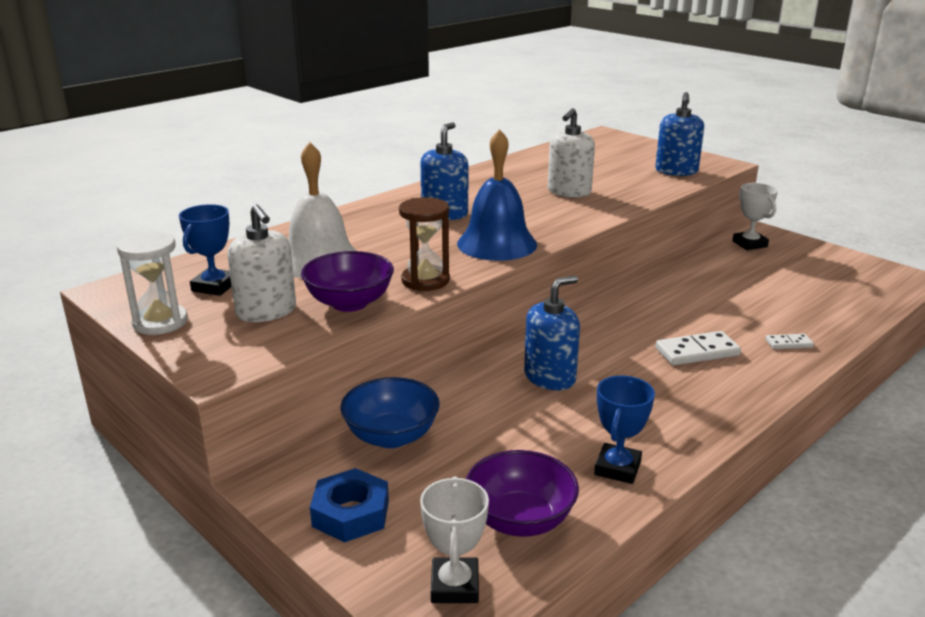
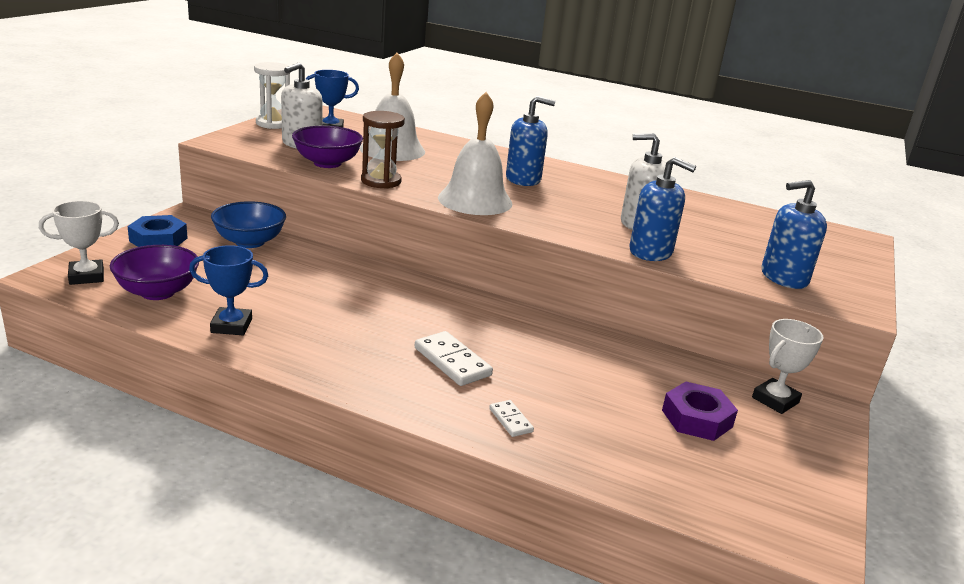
camera: 65 degrees right, 0 degrees up
blue bell [457,129,537,261] -> white bell [438,92,512,215]
blue soap dispenser [524,276,580,390] -> blue soap dispenser moved to [629,157,696,261]
none -> purple nut [662,382,738,441]

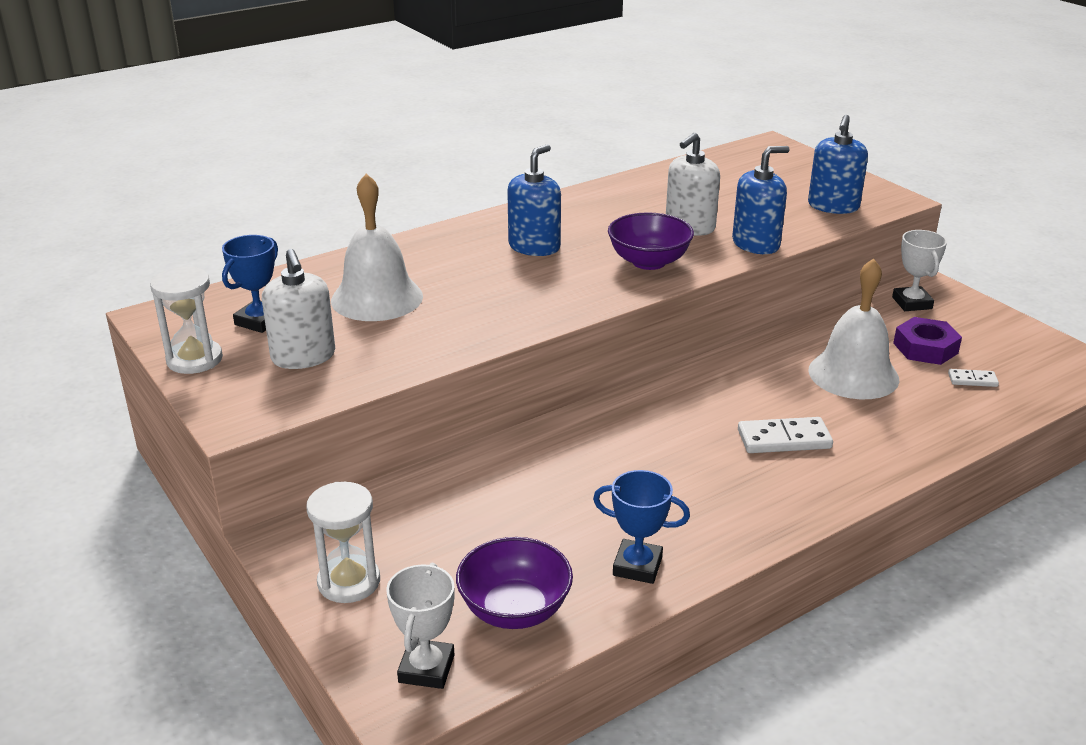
camera: 55 degrees left, 5 degrees up
blue nut [127,215,188,247] -> white hourglass [306,482,380,603]
blue trophy [189,245,268,335] -> blue trophy turned 75 degrees clockwise [593,470,690,584]
blue bowl [211,201,286,248] -> none
purple bowl [292,126,363,168] -> purple bowl moved to [608,212,694,270]
brown hourglass [361,111,405,189] -> none
white bell [438,92,512,215] -> white bell moved to [809,258,899,399]
white domino [489,400,534,437] -> white domino moved to [948,369,999,387]

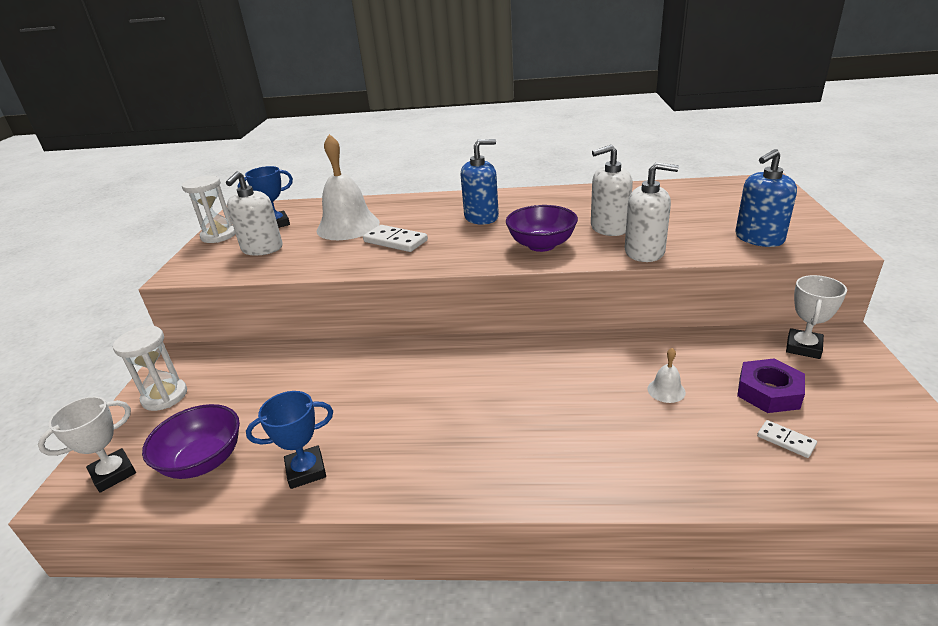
camera: 40 degrees right, 0 degrees up
blue trophy [593,470,690,584] -> blue trophy turned 75 degrees counterclockwise [246,391,333,489]
blue soap dispenser [732,146,790,254] -> white soap dispenser [625,162,679,262]
white domino [738,417,833,453] -> white domino moved to [363,225,428,252]
white bell [809,258,899,399] -> white bell [647,348,686,403], size x0.42

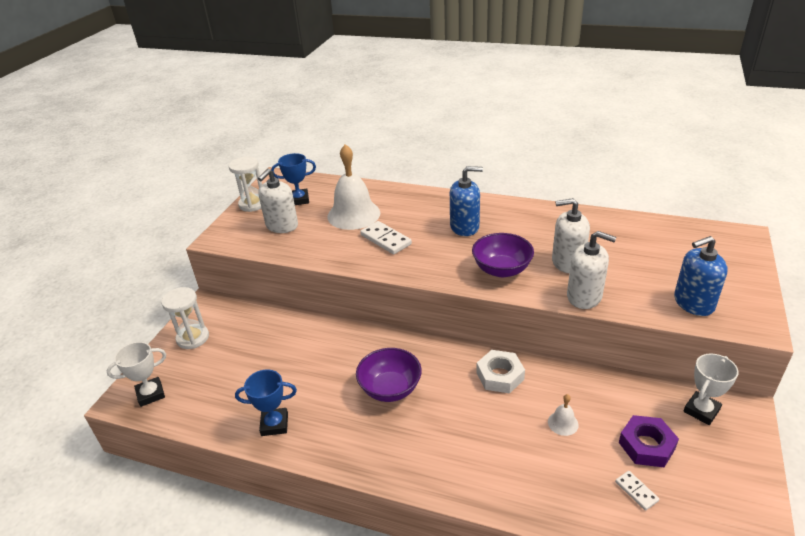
camera: 15 degrees right, 5 degrees up
purple bowl [142,404,240,479] -> purple bowl moved to [356,348,422,402]
none -> white nut [476,350,525,394]

